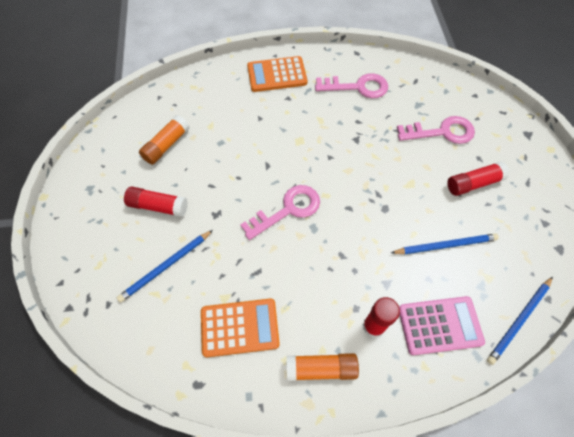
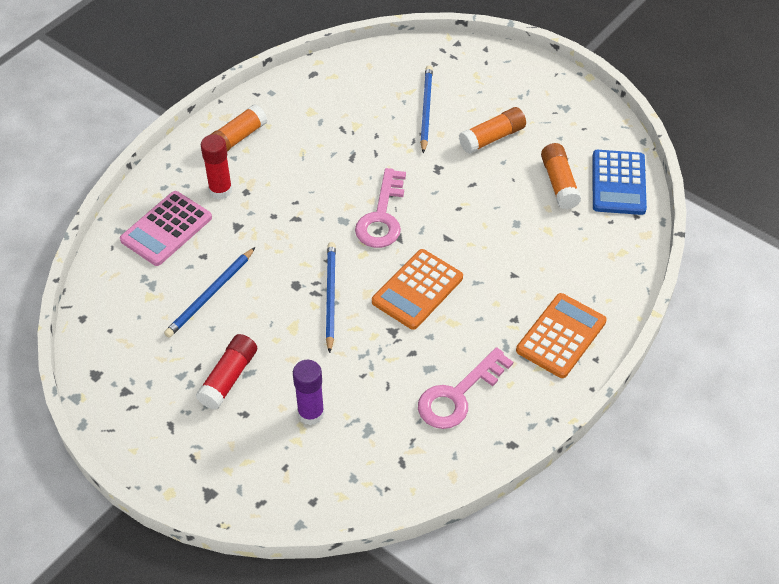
camera: 135 degrees right, 10 degrees down
red glue stick [124,187,188,217] -> orange glue stick [459,107,526,154]
orange calculator [201,298,280,357] -> orange calculator moved to [372,249,463,330]
pink key [397,116,475,144] -> purple glue stick [293,360,325,425]
blue pencil [487,277,553,365] -> blue pencil moved to [326,242,336,353]
none -> blue calculator [593,150,647,215]

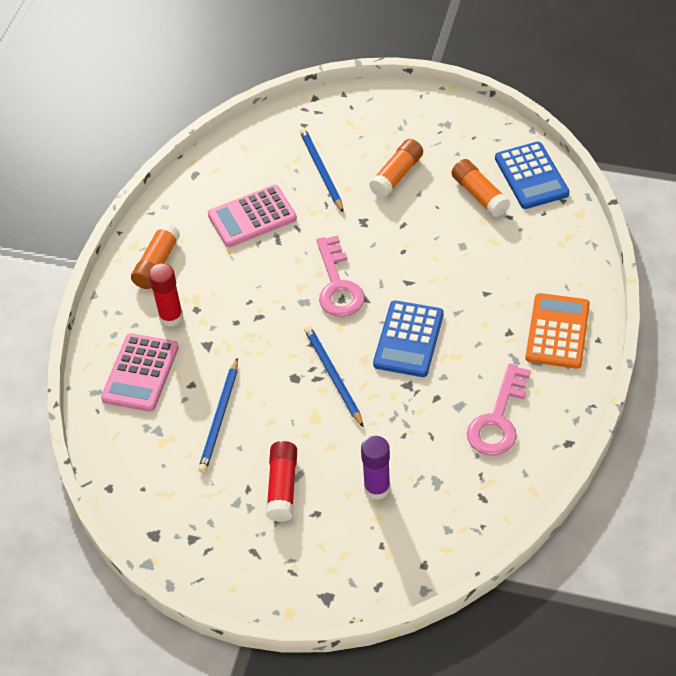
camera: 20 degrees left, 0 degrees up
orange calculator [372,249,463,330] -> blue calculator [373,300,444,377]
none -> pink calculator [208,185,297,247]

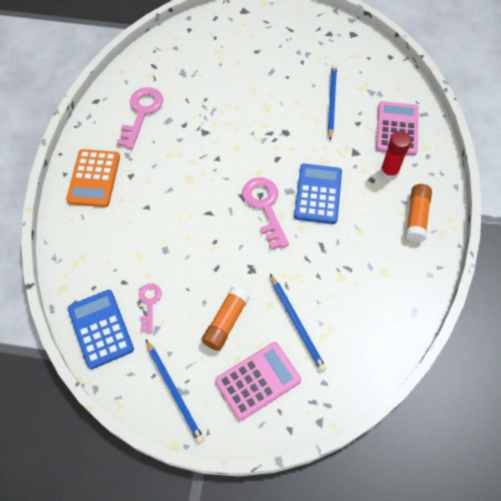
camera: 170 degrees right, 10 degrees up
pink calculator [208,185,297,247] -> pink calculator moved to [215,342,301,421]
red glue stick [266,441,297,522] -> none
blue pencil [304,325,364,428] -> blue pencil moved to [146,340,204,443]
purple glue stick [361,436,391,500] -> none
blue calculator [373,300,444,377] -> blue calculator moved to [294,164,342,224]
orange glue stick [452,159,510,218] -> pink key [139,283,162,333]

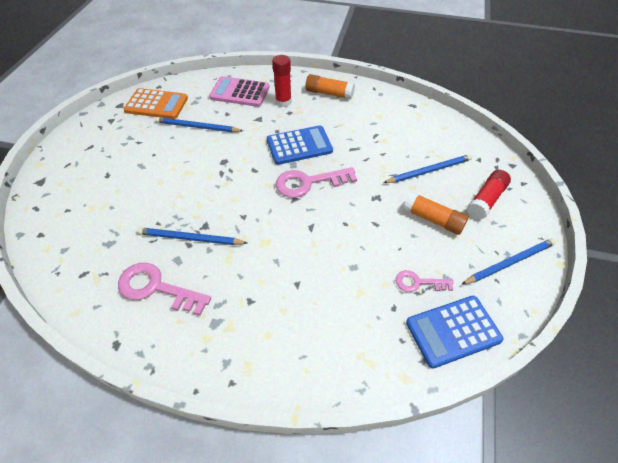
camera: 85 degrees left, 10 degrees down
orange calculator [66,149,120,207] -> orange calculator moved to [124,88,188,119]
pink calculator [215,342,301,421] -> red glue stick [467,170,511,220]
blue calculator [294,164,342,224] -> blue calculator turned 150 degrees clockwise [267,125,333,165]
none -> blue pencil [137,227,247,245]

